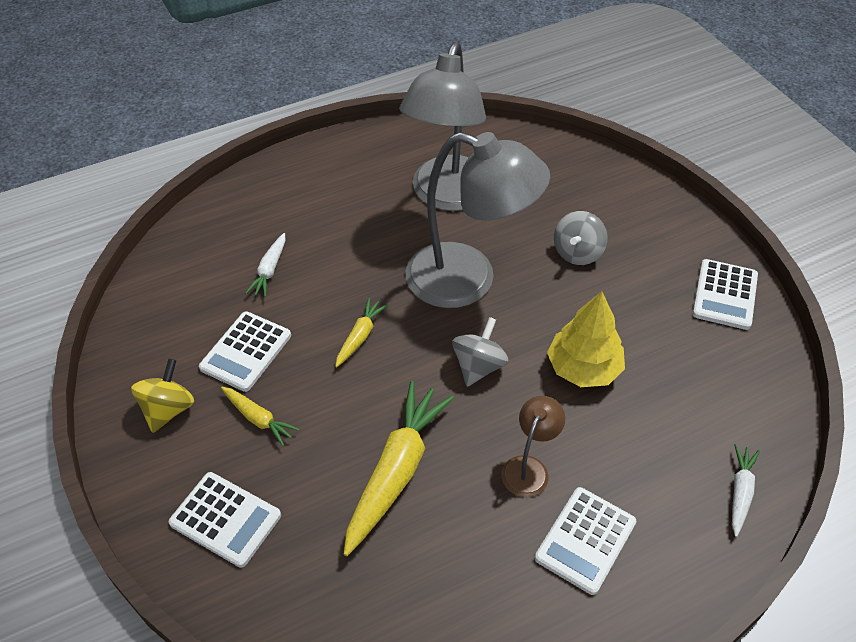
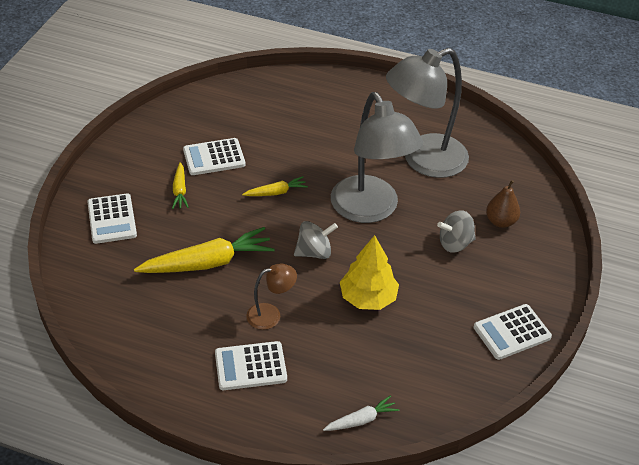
camera: 45 degrees right, 5 degrees down
yellow spinning top [131,358,194,433] -> none
white carrot [246,233,286,297] -> none
none -> brown pear [486,180,520,228]

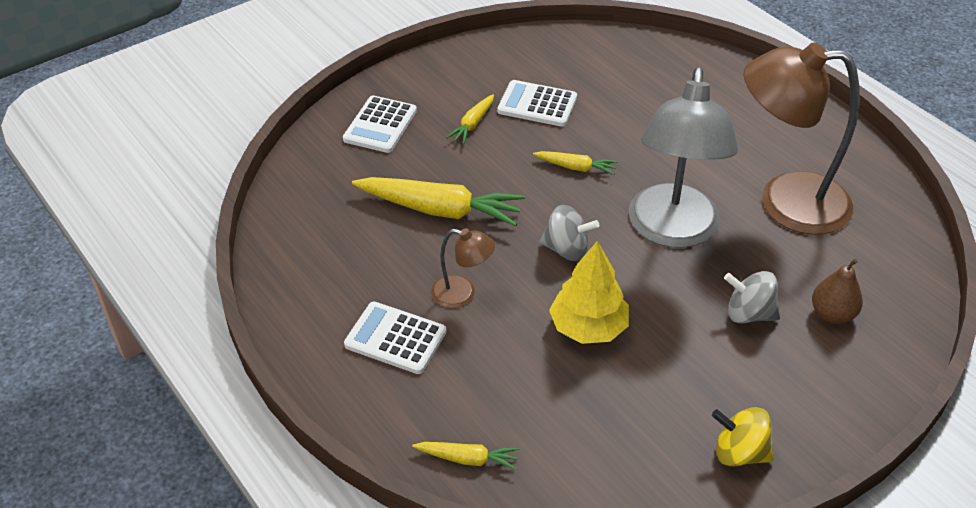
camera: 35 degrees right, 0 degrees up
white carrot [323,396,399,431] -> yellow carrot [412,442,520,470]
grey lamp [386,48,469,178] -> brown lamp [743,42,859,235]
white calculator [474,304,552,360] -> yellow spinning top [712,407,774,467]

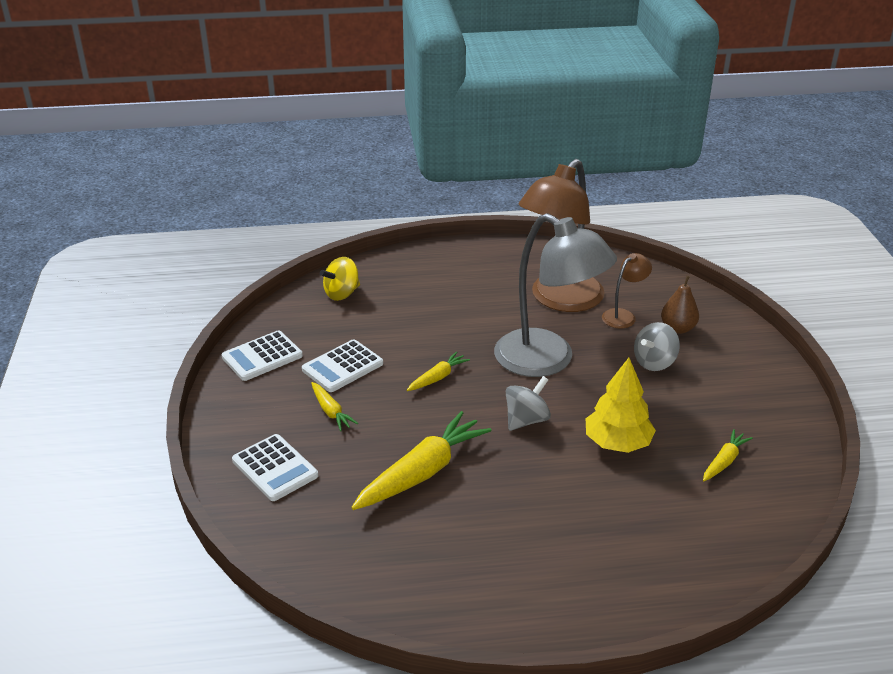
camera: 60 degrees left, 10 degrees down
white calculator [344,302,446,374] -> white calculator moved to [222,331,303,381]
yellow carrot [412,442,520,470] -> yellow carrot moved to [703,429,753,481]
brown lamp [431,228,495,308] -> brown lamp moved to [602,253,652,329]
yellow spinning top [712,407,774,467] -> yellow spinning top moved to [320,257,360,301]

